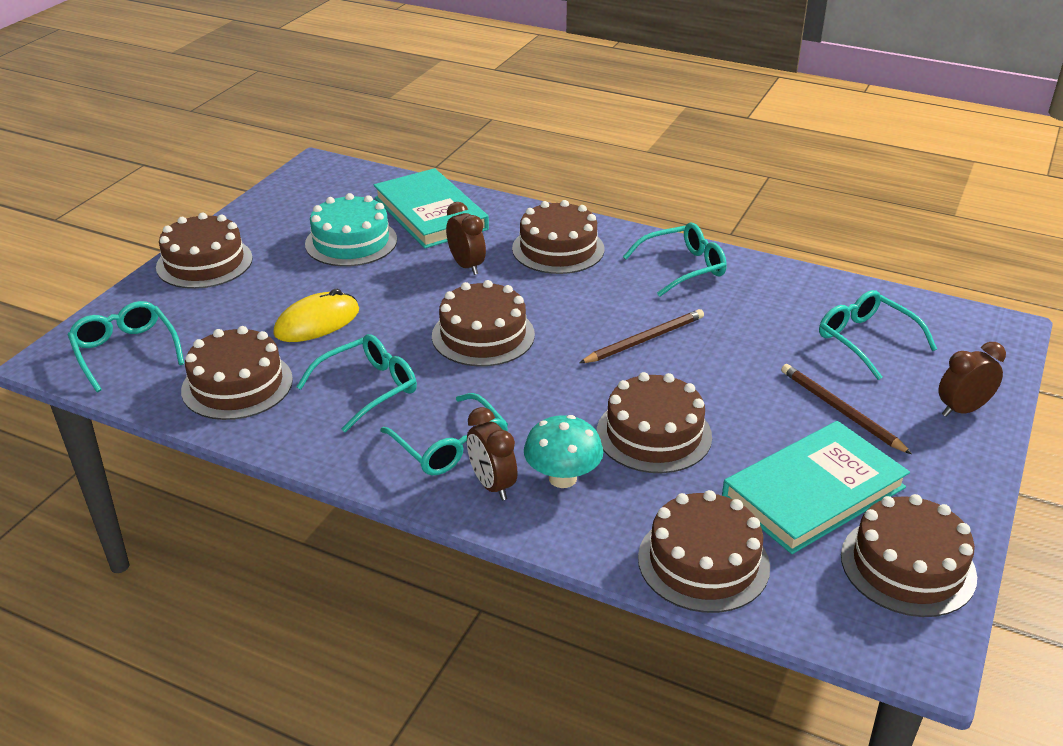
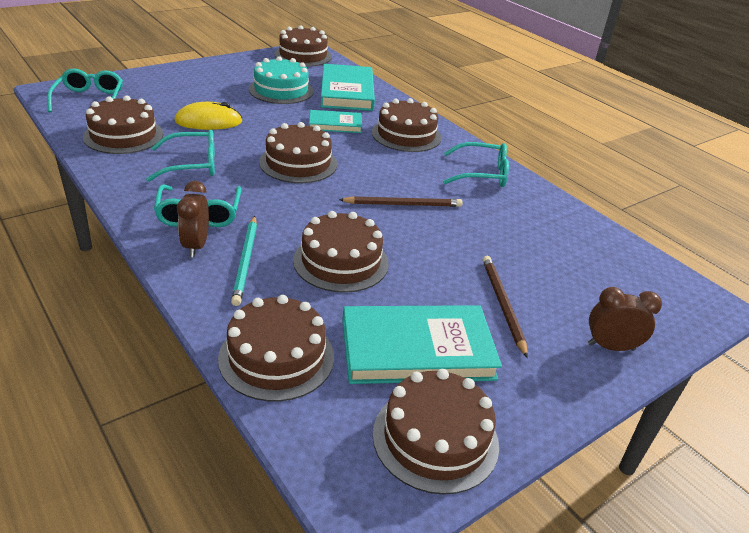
camera: 25 degrees right, 0 degrees up
brown cake [156,212,253,289] -> brown cake moved to [274,25,332,67]
brown clock [446,202,486,275] -> turquoise book [309,110,362,133]
turquoise mushroom [524,415,603,488] -> turquoise pencil [231,216,257,306]
turquoise glasses [819,290,937,380] -> none

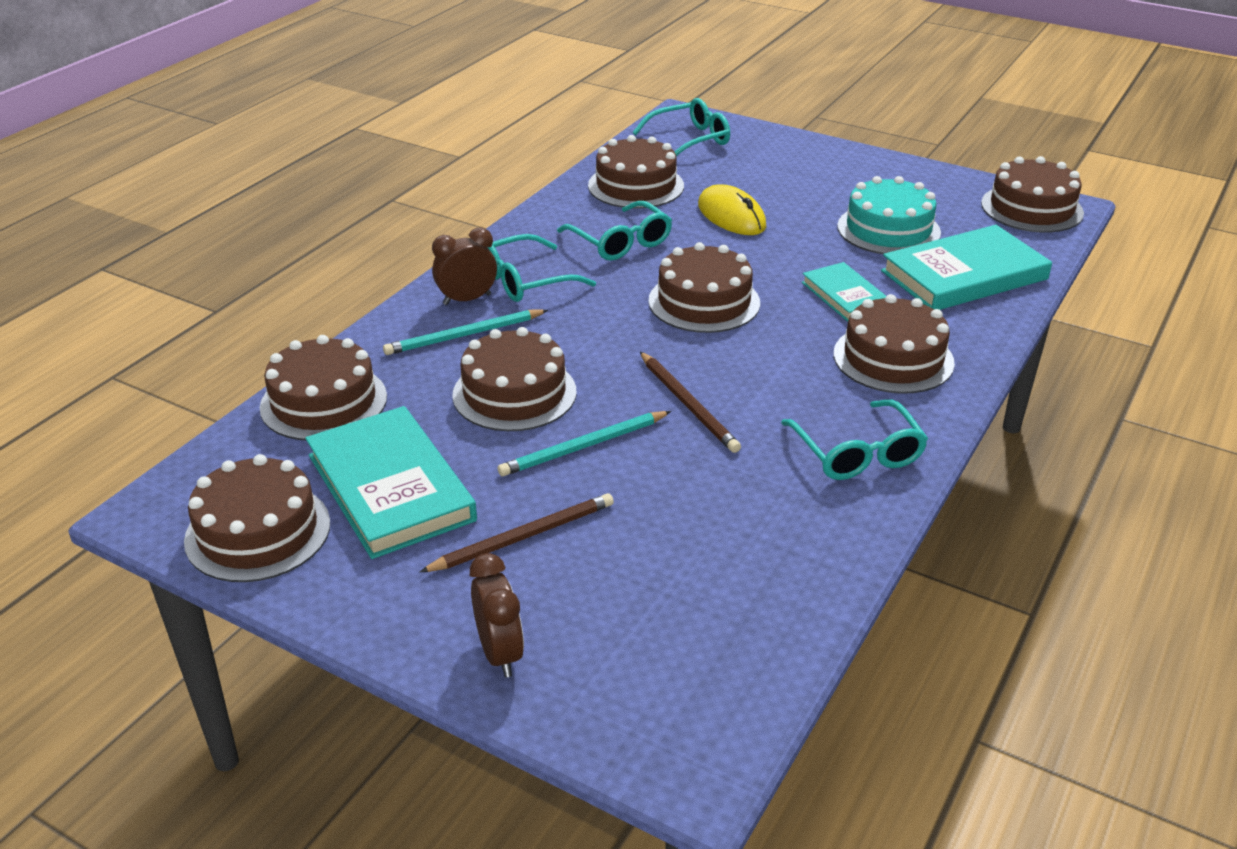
camera: 70 degrees right, 0 degrees up
none -> turquoise pencil [498,411,671,476]

